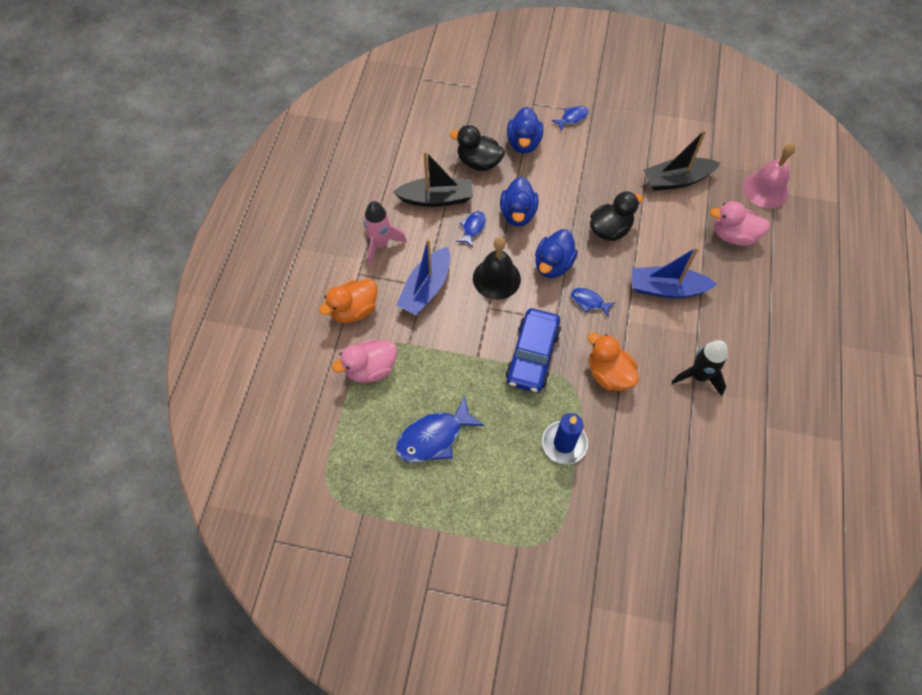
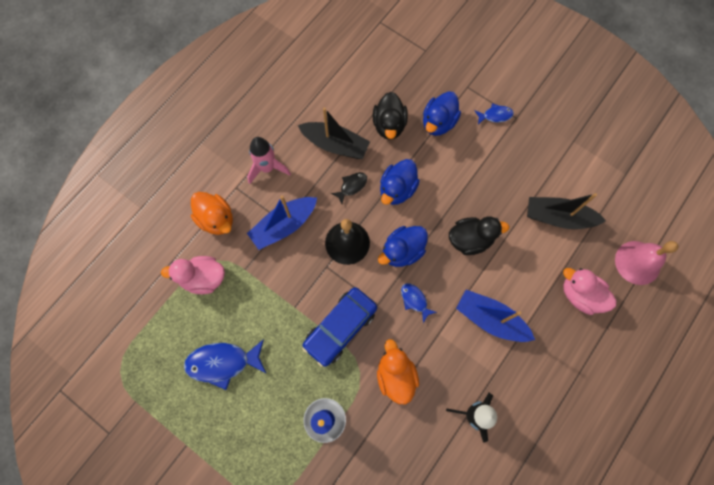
camera: 25 degrees right, 10 degrees up
orange duck [319,279,377,323] -> orange duck turned 120 degrees counterclockwise [191,192,233,235]
black duck [450,125,505,171] -> black duck turned 135 degrees counterclockwise [373,92,408,140]
blue fish [457,211,486,247] -> black fish [331,172,367,204]

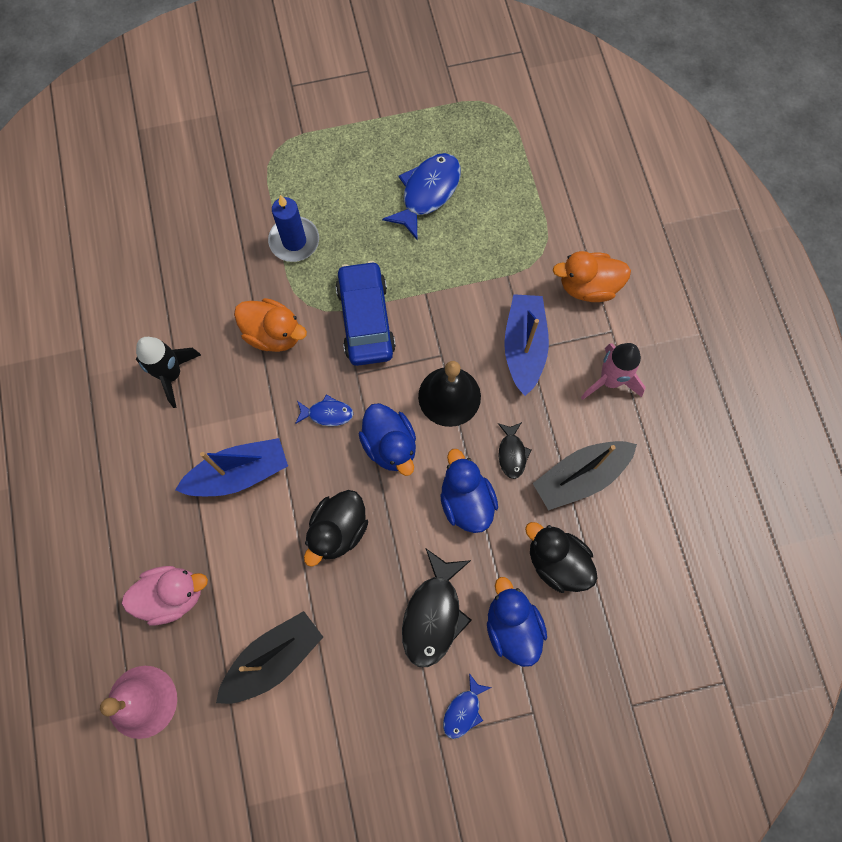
camera: 130 degrees right, 0 degrees up
pink duck [161,256,225,294] -> none
blue duck [378,226,428,267] -> blue duck turned 150 degrees clockwise [359,403,416,476]
none -> black fish [402,548,472,667]

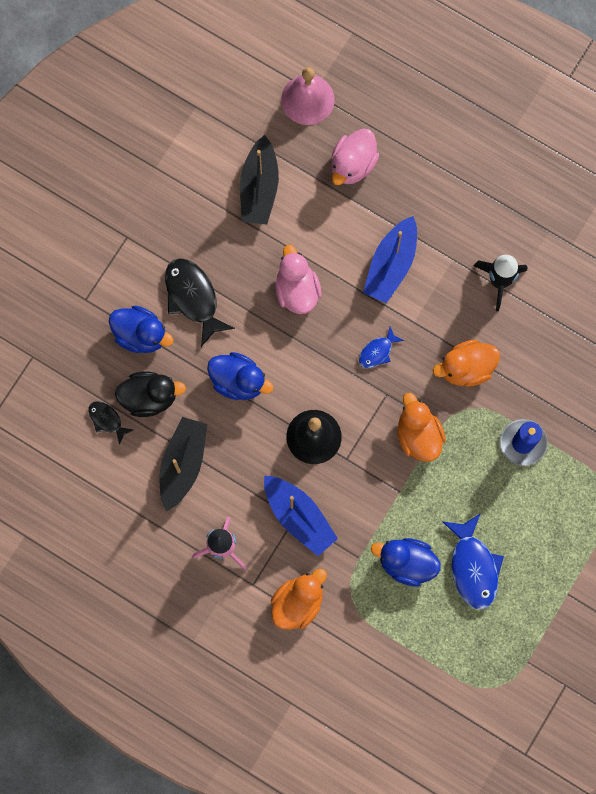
camera: 135 degrees right, 5 degrees up
black duck [304,490,368,567] -> pink duck [275,245,321,314]
blue car [336,261,396,366] -> orange duck [397,393,446,462]
blue duck [359,403,416,476] -> blue duck moved to [371,538,441,587]
blue fish [443,673,492,739] -> none
black fish [498,422,532,479] -> black fish moved to [88,401,133,445]

